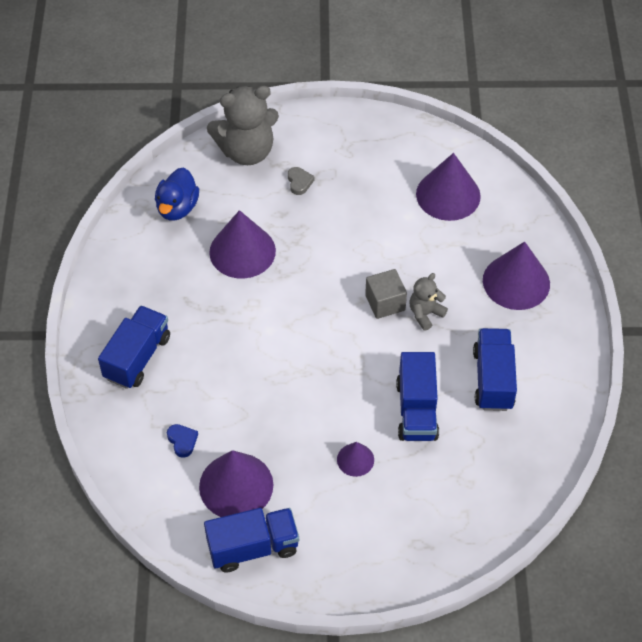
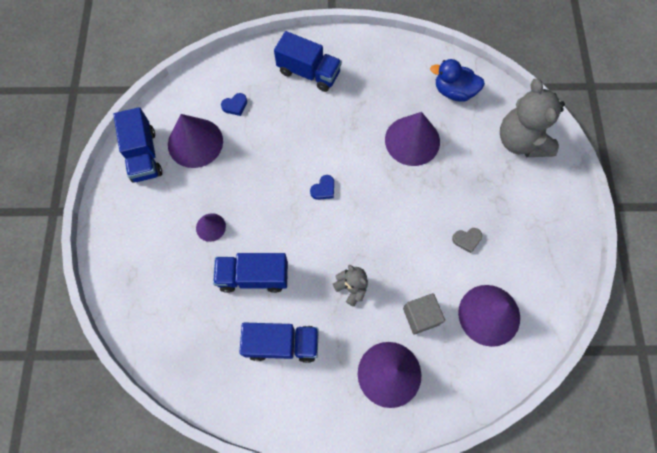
camera: 90 degrees right, 15 degrees up
grey heart [288,167,315,195] -> grey heart moved to [452,228,482,253]
grey cube [365,269,407,319] -> grey cube moved to [403,293,445,335]
none -> blue heart [310,175,334,200]

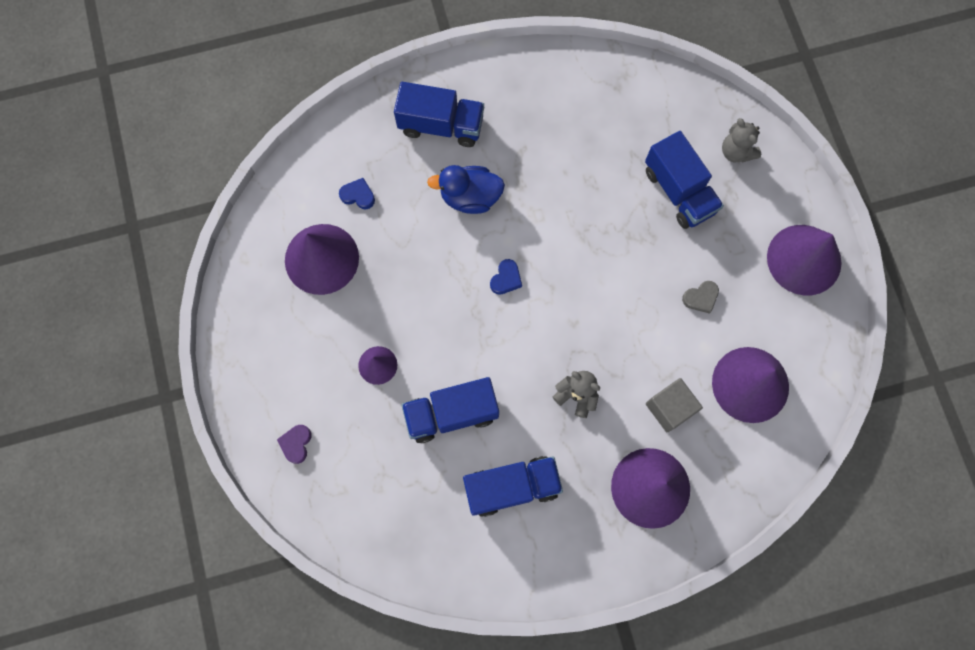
camera: 15 degrees left, 5 degrees up
blue truck [113,107,162,183] -> blue truck moved to [645,131,724,229]
blue heart [221,93,247,116] -> blue heart turned 120 degrees counterclockwise [339,178,375,209]
purple cone [385,112,440,166] -> purple cone moved to [767,225,842,295]
blue duck [430,59,485,102] -> blue duck moved to [427,165,505,214]
grey teddy bear [500,78,565,157] -> grey teddy bear [722,118,761,163], size x0.51
none -> purple heart [277,425,312,464]

